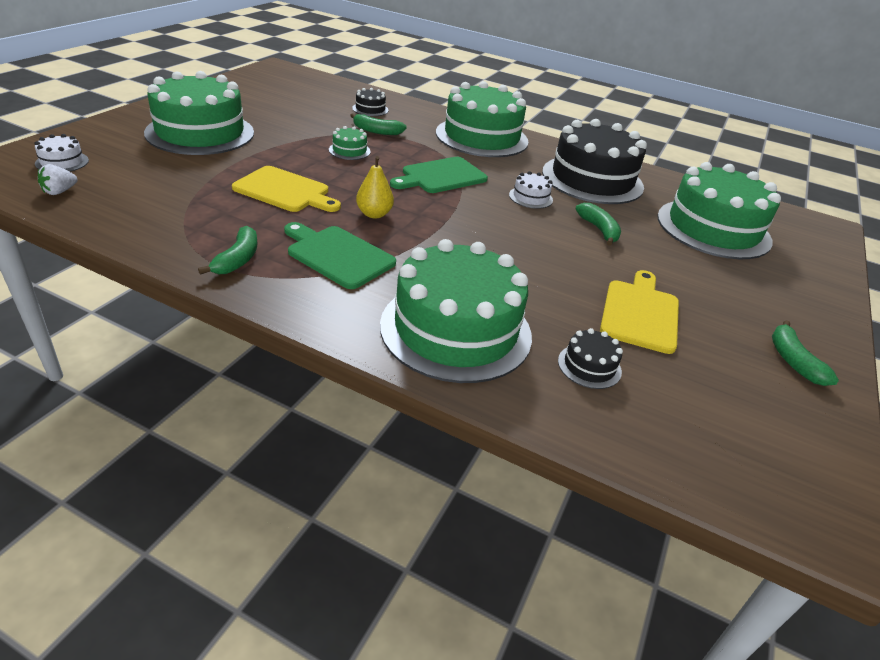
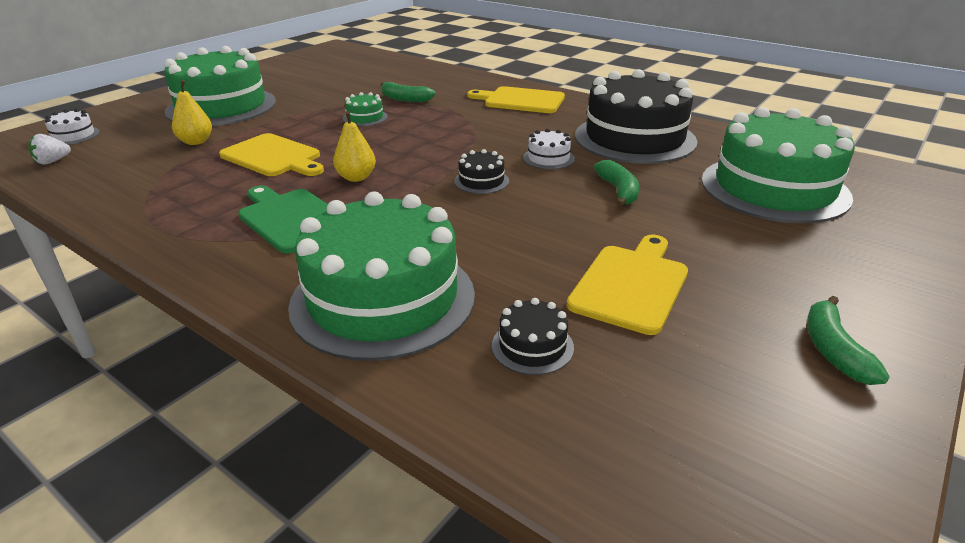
camera: 15 degrees right, 5 degrees down
green banana [198,226,258,275] -> none
black cake [352,88,389,116] -> black cake moved to [454,149,509,194]
green cutting board [390,157,488,193] -> none
green cake [436,81,529,157] -> yellow cutting board [467,86,565,113]
none -> yellow pear [172,80,212,145]

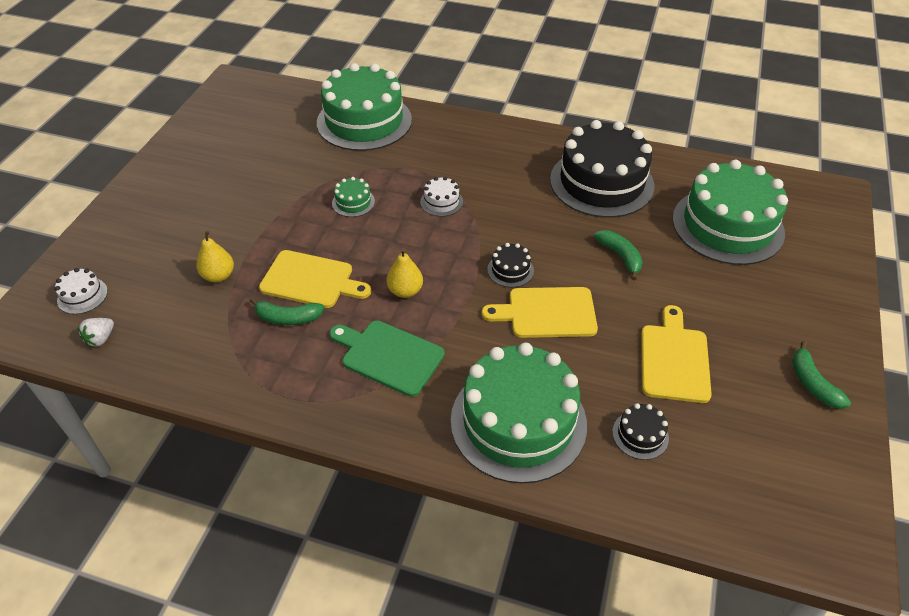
camera: 20 degrees left, 15 degrees up
green cake [164,46,276,126] -> green cake moved to [317,63,412,151]
green banana [381,82,436,102] -> green banana moved to [250,297,324,325]
yellow cutting board [467,86,565,113] -> yellow cutting board moved to [482,287,598,338]
white cake [523,129,575,170] -> white cake moved to [420,176,463,217]

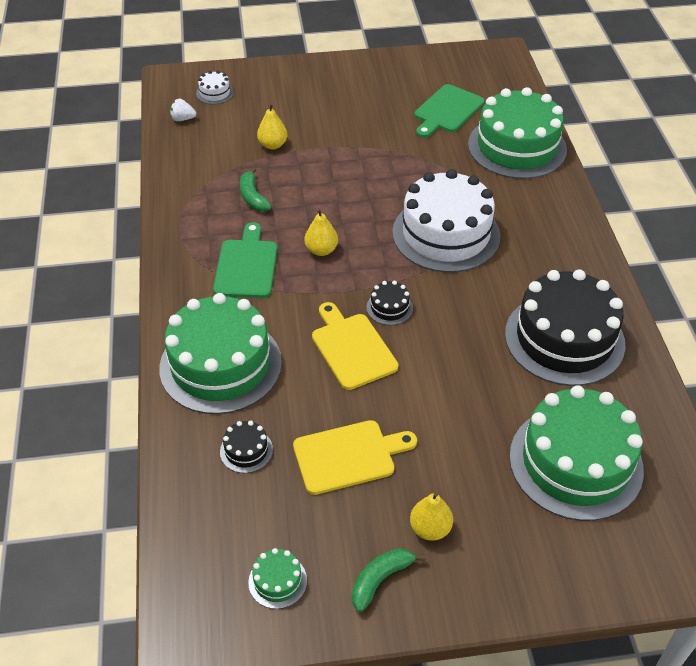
camera: 65 degrees right, 0 degrees up
yellow cutting board [259,250,371,308] -> none
green cake [332,177,375,217] -> green cake moved to [248,548,307,609]
white cake [420,176,463,217] -> white cake [392,169,501,273], size x2.47
green banana [594,230,643,280] -> none
none -> yellow pear [410,492,453,541]
none -> green cutting board [414,84,485,138]

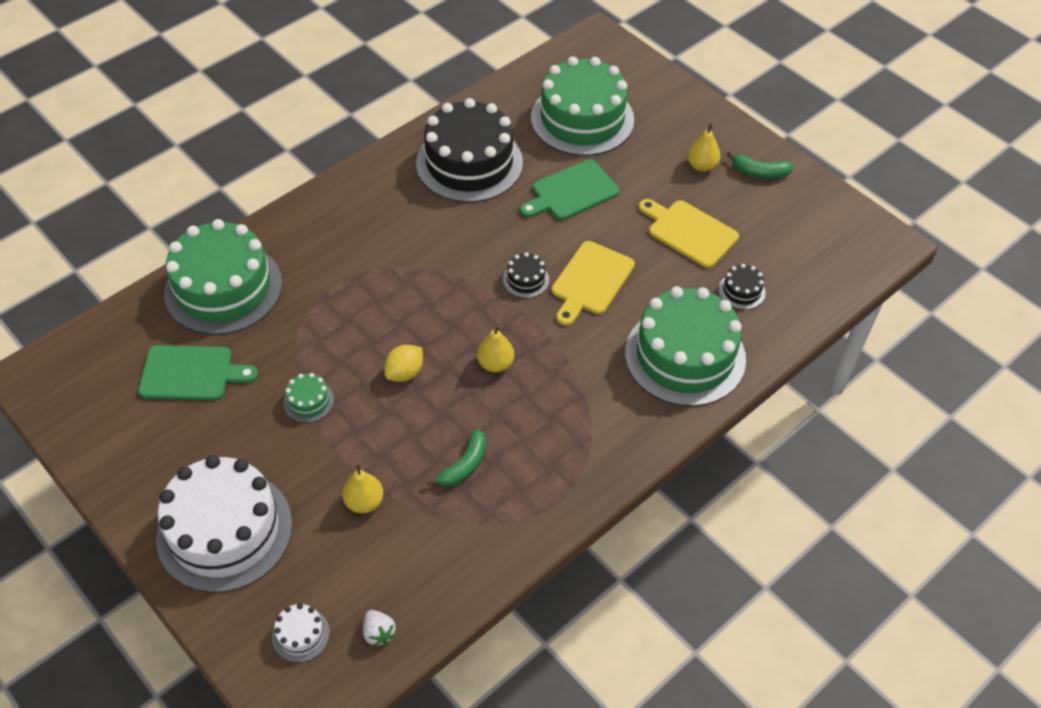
camera: 125 degrees left, 5 degrees up
green cutting board [213,222,277,298] -> green cutting board moved to [520,159,620,220]
green cake [248,548,307,609] -> green cake moved to [283,373,334,423]
white cake [392,169,501,273] -> white cake moved to [156,455,293,593]
none -> yellow lemon [384,345,423,382]

